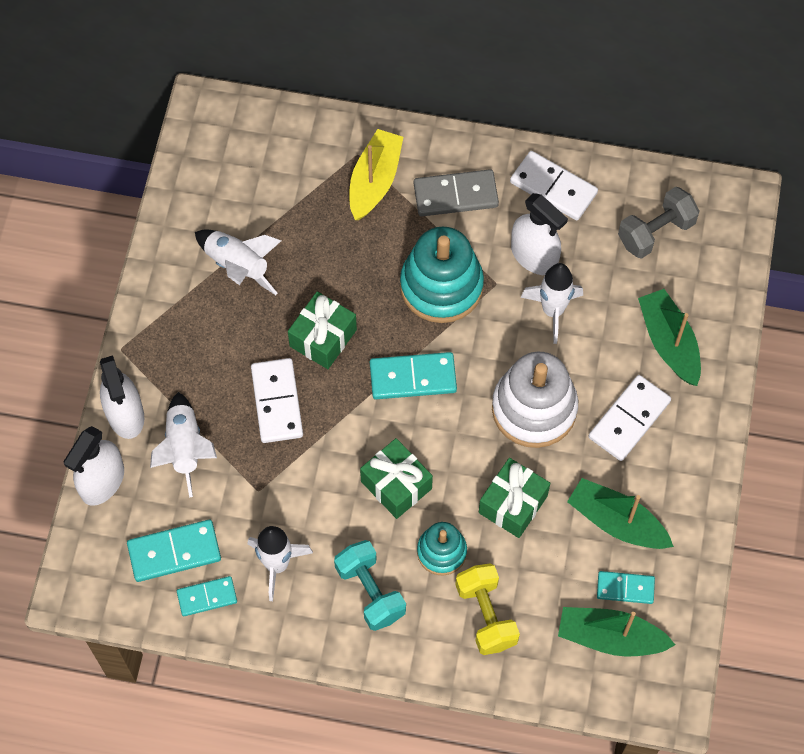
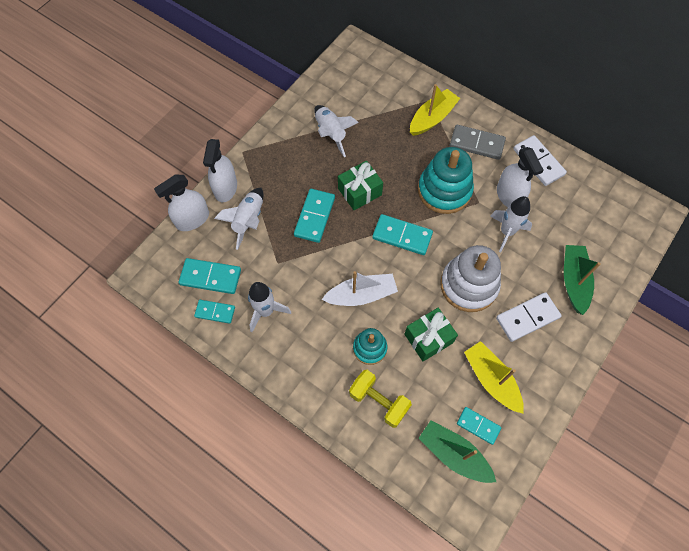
camera: 25 degrees right, 0 degrees up
white domino [251,358,303,443] -> turquoise domino [294,189,335,243]
turquoise dumbbell [334,540,406,631] -> none
green gift [360,438,433,519] -> white boat [322,271,398,306]
yellow dumbbell [455,563,520,655] -> yellow dumbbell turned 60 degrees counterclockwise [349,370,412,428]
green boat [567,478,674,549] -> yellow boat [464,341,524,414]
grey dumbbell [618,187,700,259] -> none

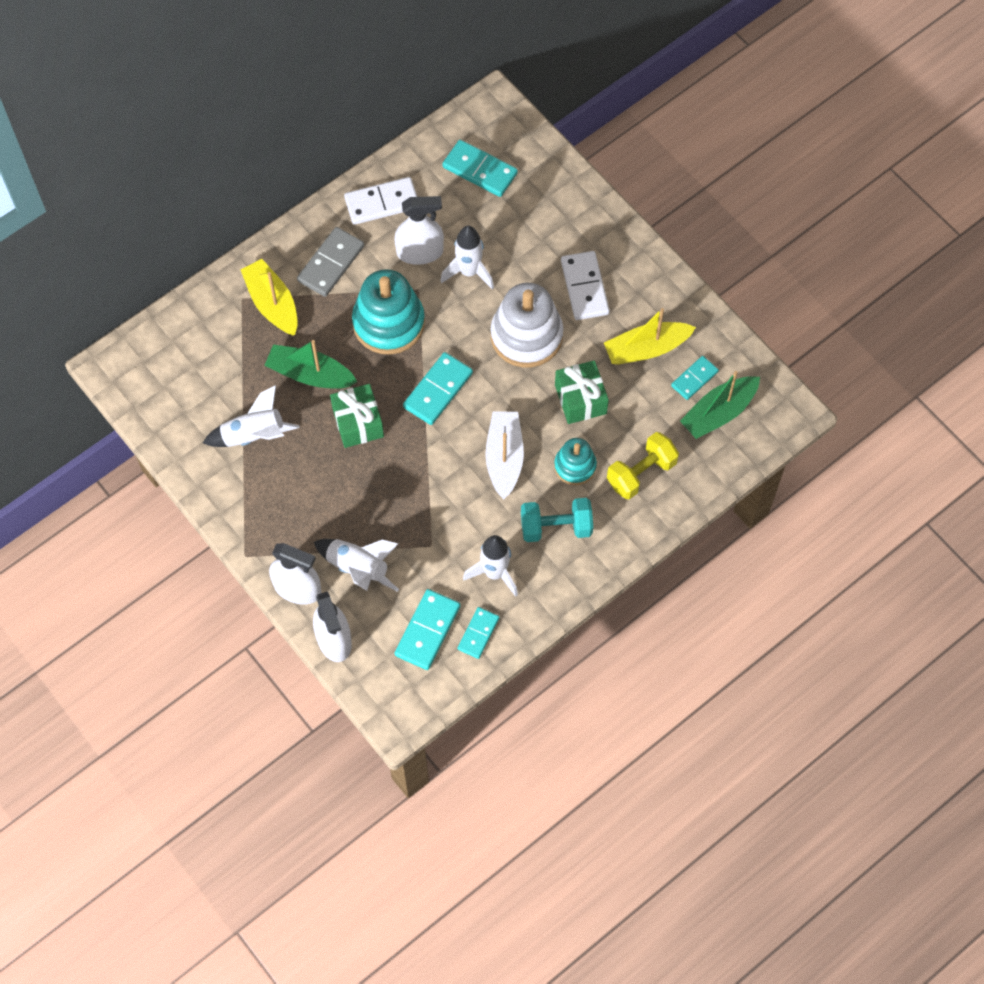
camera: 75 degrees left, 0 degrees up
turquoise domino [294,189,335,243] -> turquoise domino moved to [442,140,518,197]
green boat [564,245,601,315] -> green boat moved to [264,340,357,389]
none -> turquoise dumbbell [521,498,593,542]

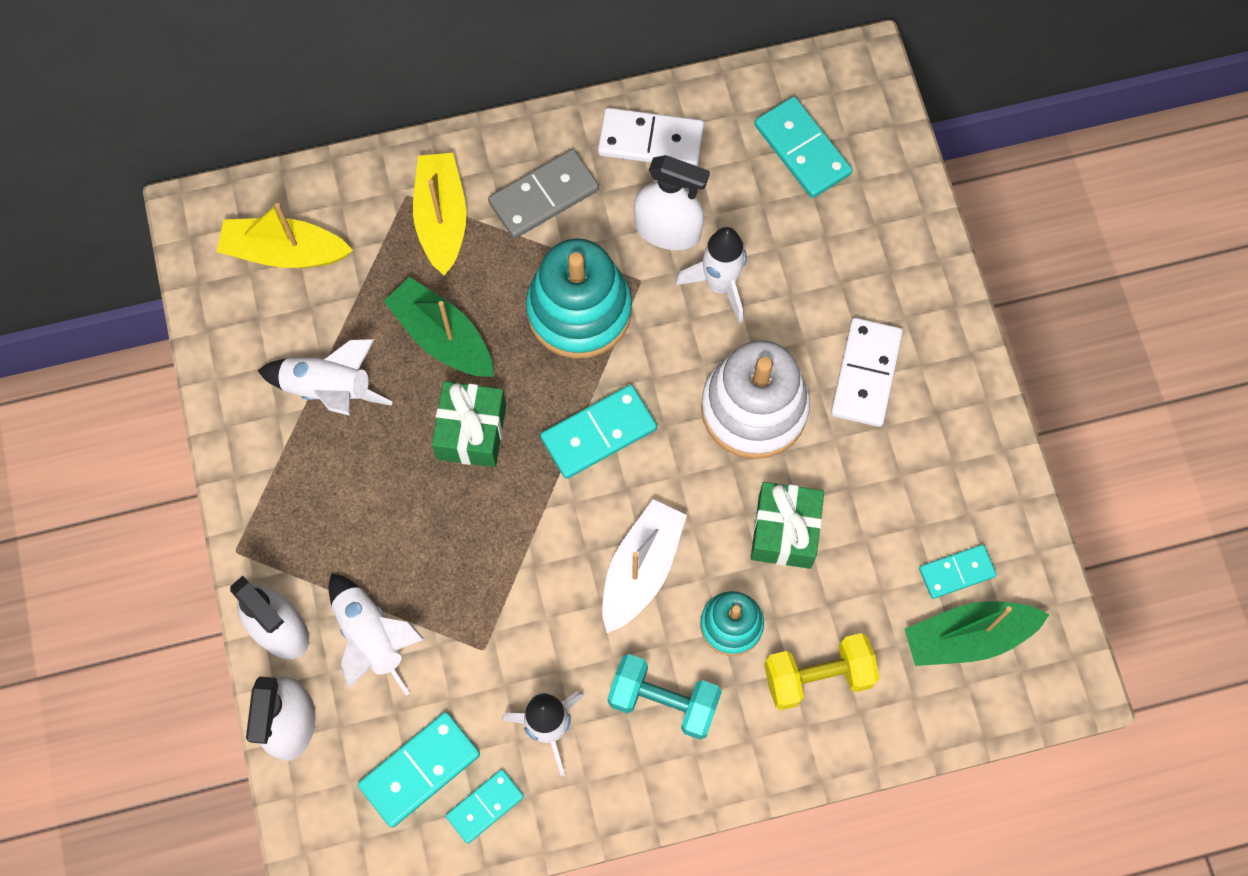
camera: 25 degrees right, 5 degrees up
yellow boat [604,308,696,365] -> yellow boat moved to [217,203,353,268]

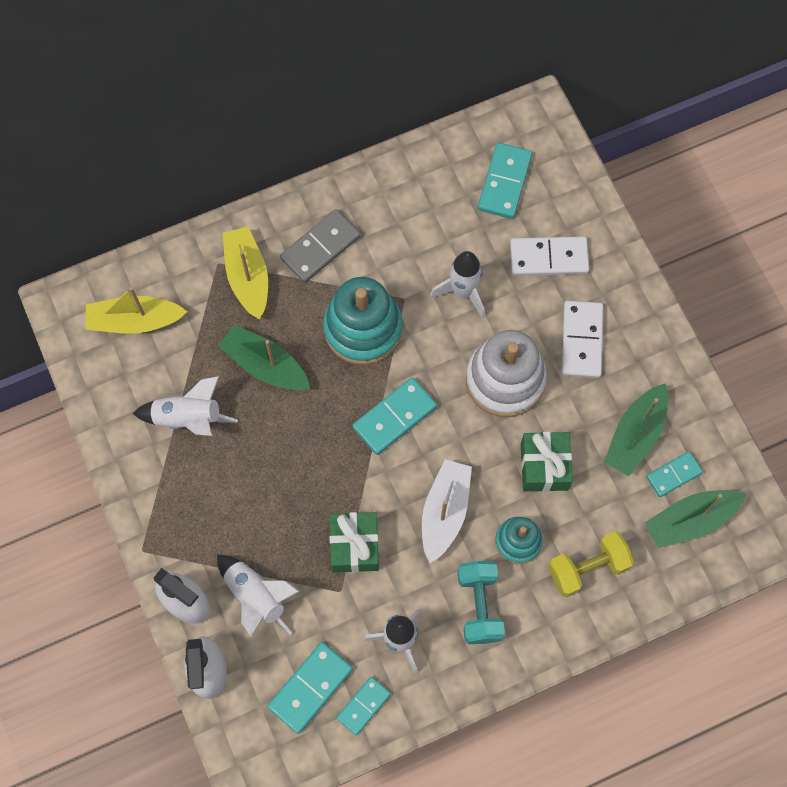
camera: 10 degrees left, 0 degrees up
green gift [432,381,506,467] -> green gift moved to [330,512,379,573]
white domino [598,108,704,167] -> white domino moved to [510,237,589,276]
turquoise dumbbell [608,654,722,740] -> turquoise dumbbell turned 75 degrees clockwise [458,561,505,644]
white spray bottle [634,155,710,250] -> none
turquoise domino [755,96,852,198] -> turquoise domino turned 60 degrees clockwise [478,143,532,219]
none -> green boat [604,384,668,476]

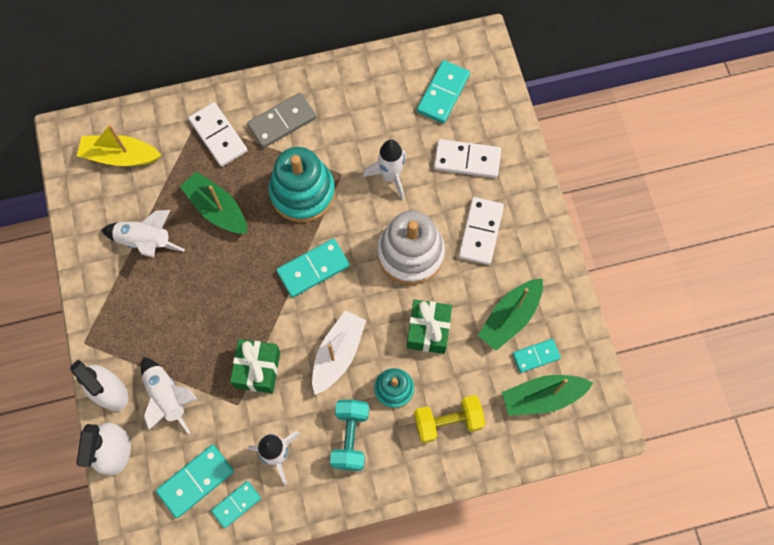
camera: 10 degrees right, 0 degrees up
yellow boat [223,227,268,320] -> white domino [188,102,247,167]

